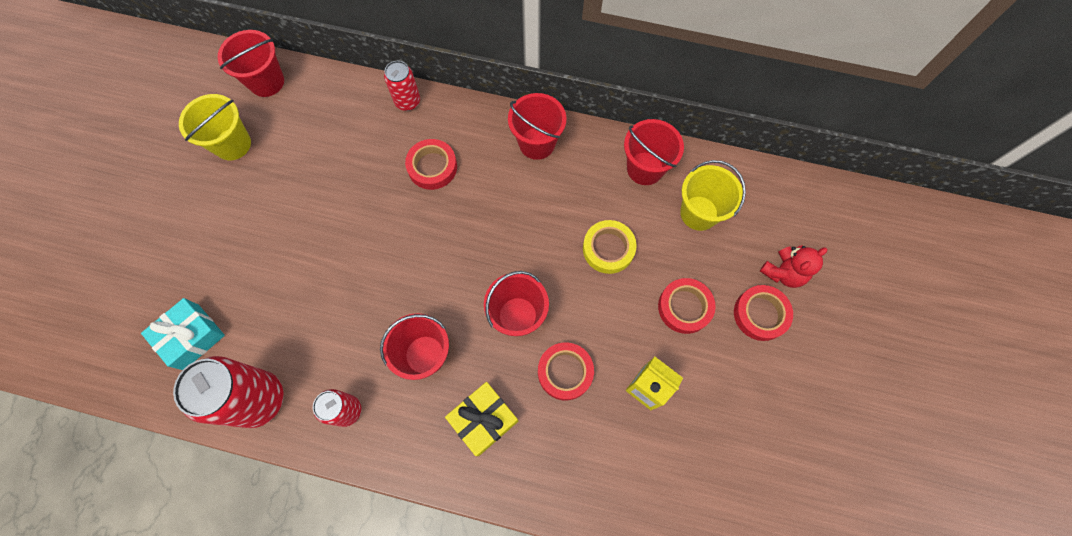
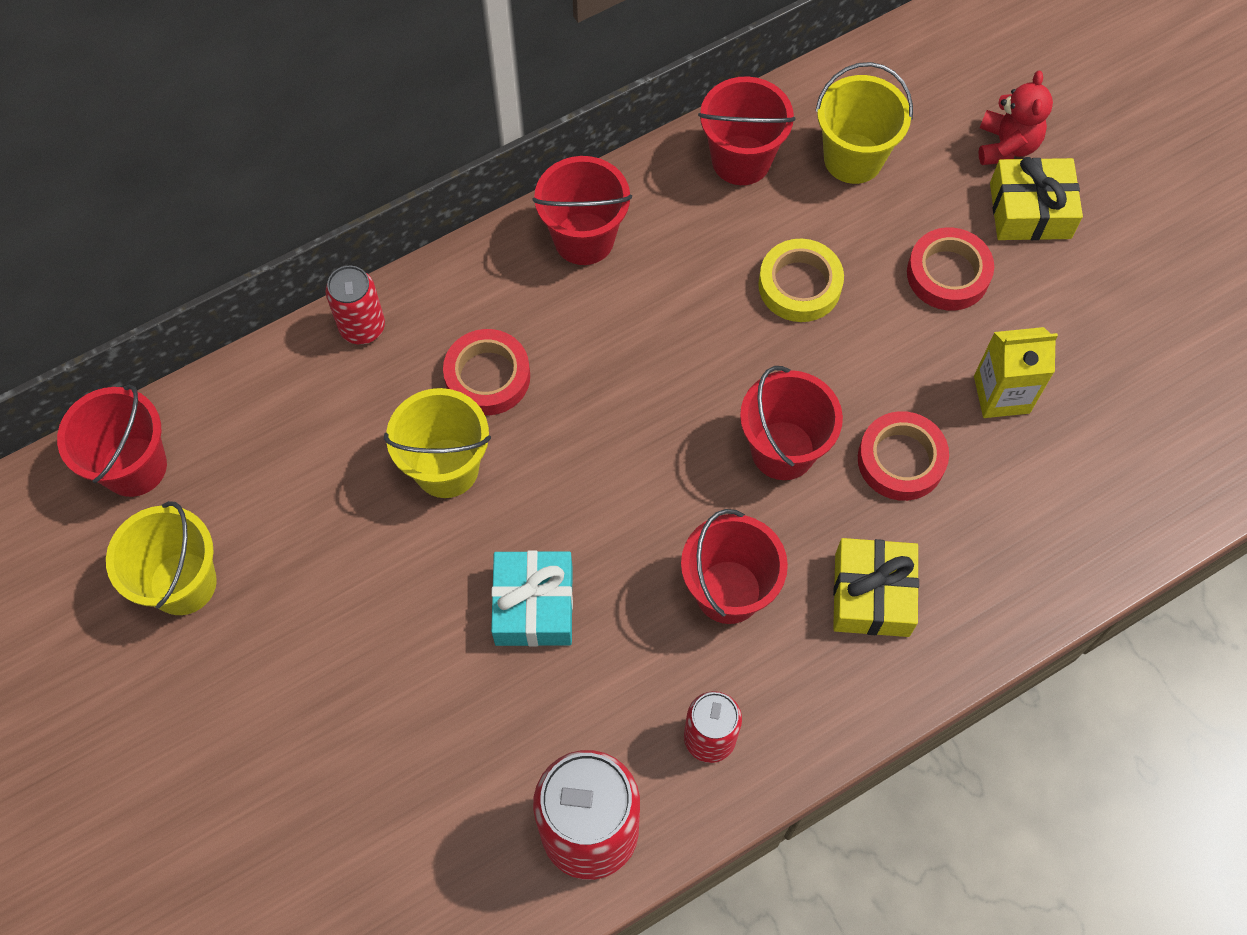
camera: 45 degrees left, 5 degrees down
turquoise gift [141,298,225,370] -> turquoise gift moved to [491,550,573,647]
red tape [734,285,793,341] -> yellow gift [990,157,1083,240]
none -> yellow bucket [384,388,491,498]

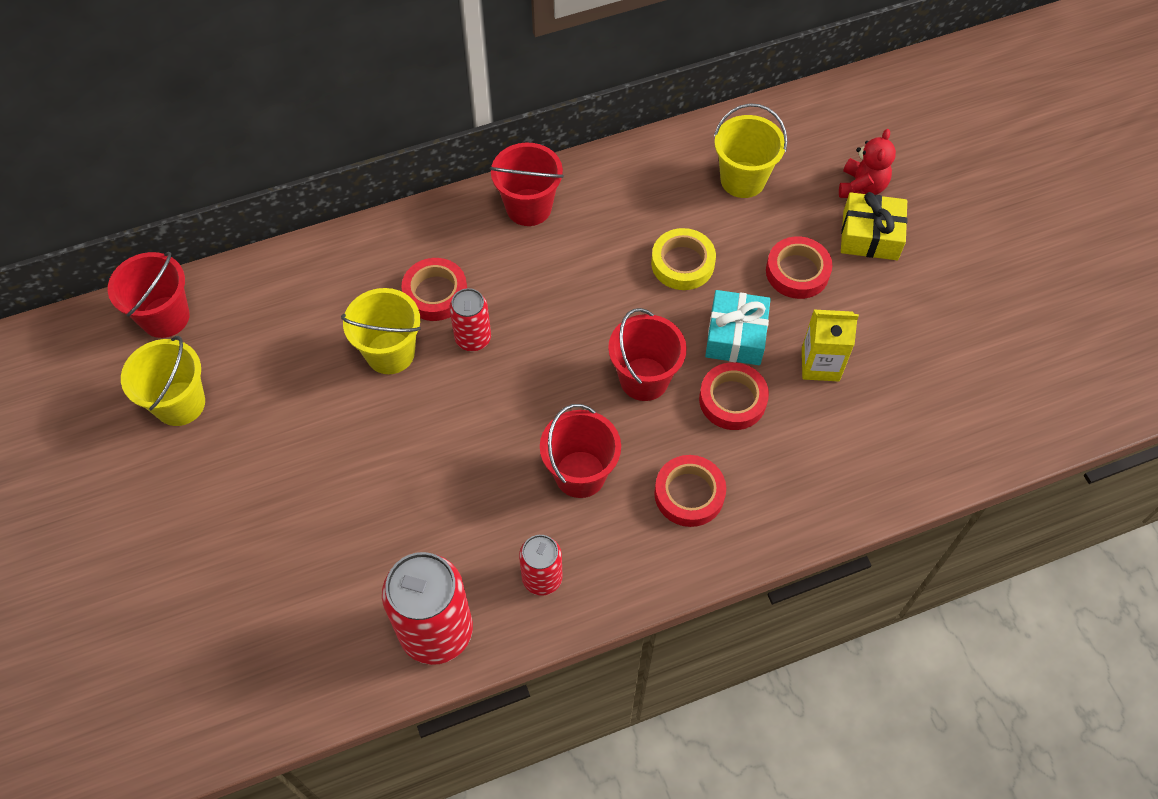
camera: 10 degrees right, 5 degrees down
red can [326,266,385,344] -> red can moved to [449,288,491,351]
turquoise gift [491,550,573,647] -> turquoise gift moved to [705,290,771,365]
red bucket [698,76,795,185] -> none
yellow gift [833,538,919,637] -> red tape [654,455,726,527]

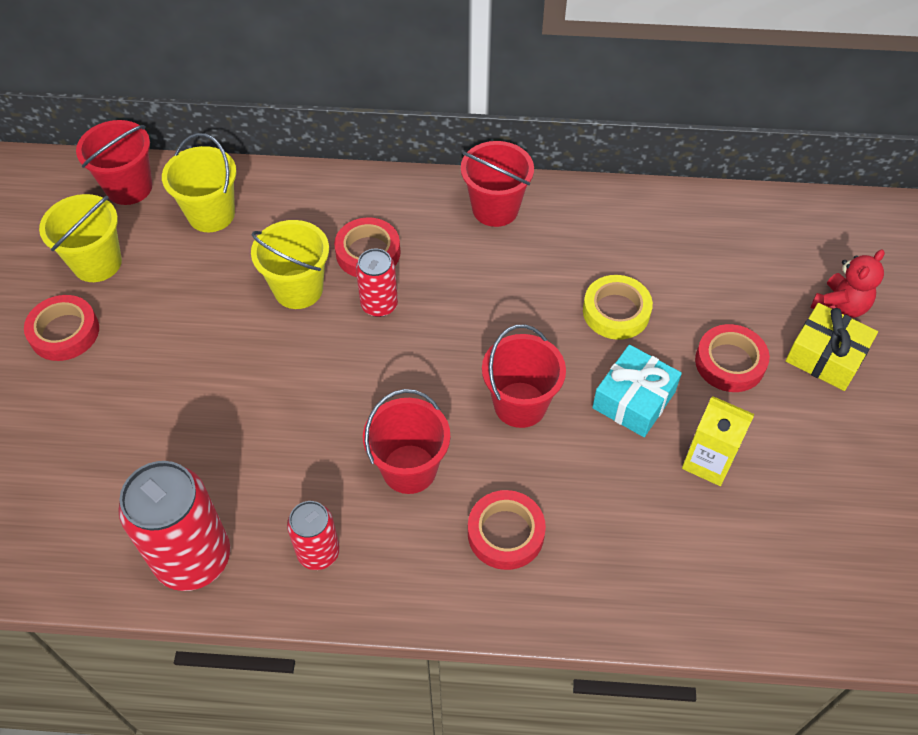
camera: 25 degrees right, 5 degrees down
red tape [699,362,769,430] -> red tape moved to [24,295,99,361]
yellow bucket [714,103,787,198] -> yellow bucket moved to [162,133,237,232]

